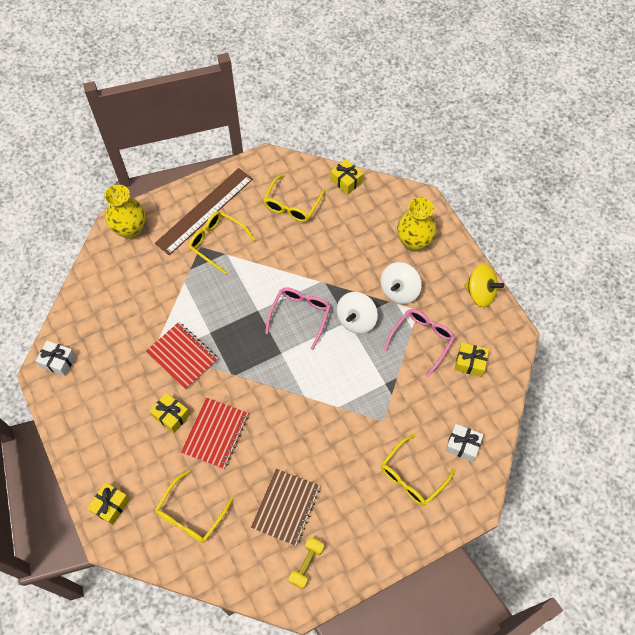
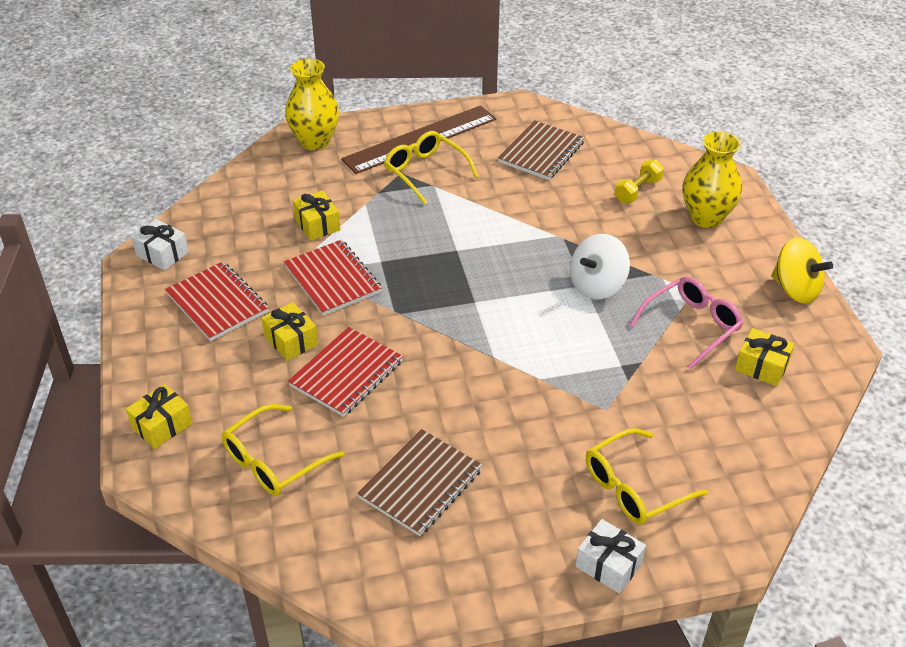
camera: 15 degrees right, 20 degrees down
yellow glasses [263,174,325,222] -> brown notebook [498,120,585,180]
pink glasses [265,287,331,350] -> none
yellow dumbbell [288,537,324,589] -> yellow dumbbell moved to [615,160,664,203]
yellow gift [330,159,363,195] -> yellow gift moved to [293,190,341,240]
white spinning top [381,262,422,304] -> none
white gift [445,424,483,462] -> white gift moved to [576,519,646,594]
none -> red notebook [165,262,269,341]

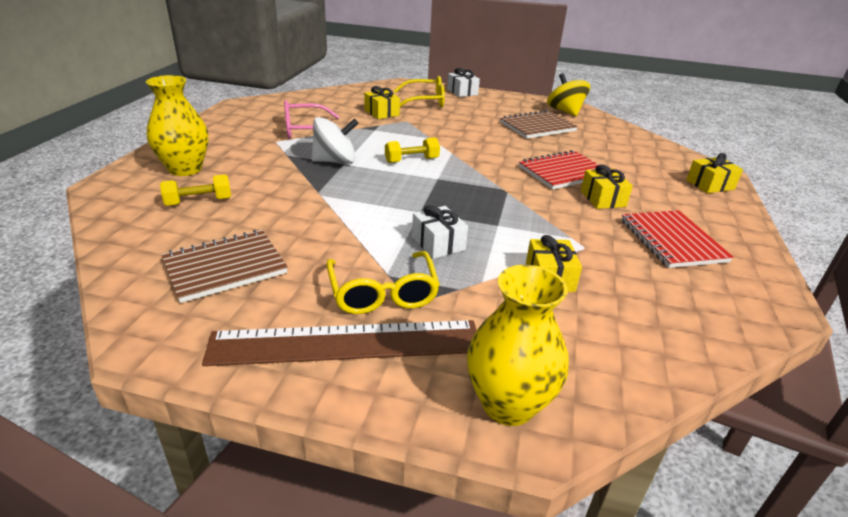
camera: 155 degrees left, 10 degrees down
white gift [132,219,189,270] -> white gift moved to [412,205,468,259]
yellow glasses [222,404,344,496] -> none
red notebook [284,240,382,316] -> none
yellow gift [735,328,795,386] -> yellow gift moved to [364,86,400,119]
yellow spinning top [771,238,833,303] -> yellow spinning top moved to [547,73,590,116]
none -> yellow dumbbell [385,137,440,163]

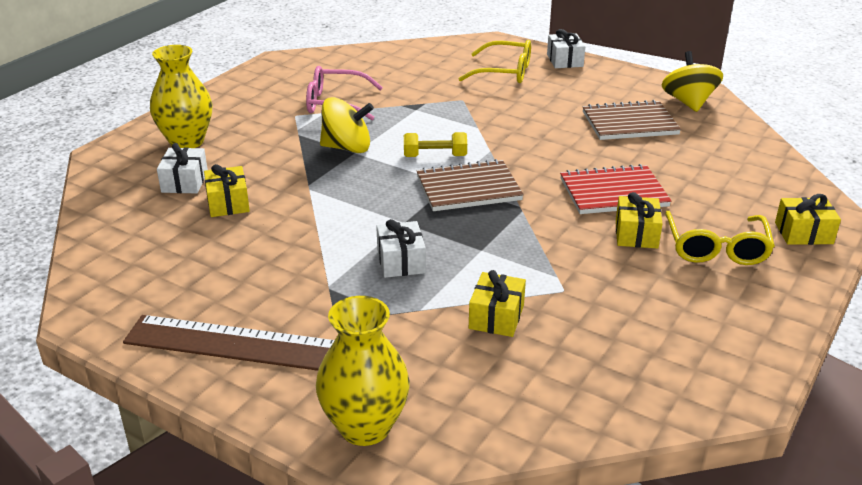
camera: 20 degrees right, 0 degrees up
yellow dumbbell [160,174,231,206] -> white gift [157,143,208,193]
brown notebook [161,230,288,303] -> brown notebook moved to [416,159,524,211]
white spinning top [311,117,359,163] -> yellow spinning top [320,97,374,153]
yellow glasses [326,251,440,314] -> yellow glasses moved to [665,211,775,265]
yellow gift [364,86,400,119] -> yellow gift moved to [204,164,250,217]
red notebook [621,210,734,268] -> none

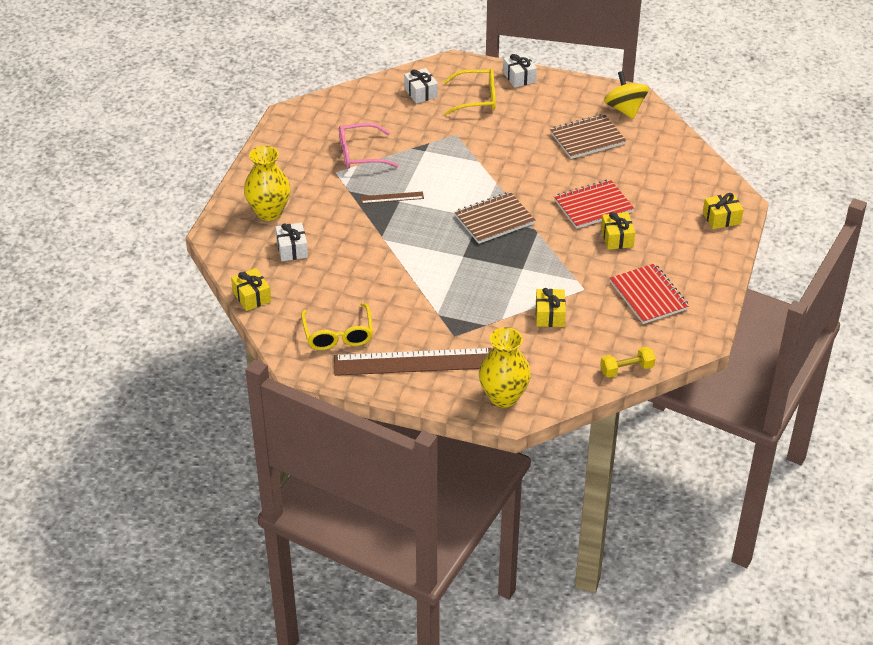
camera: 15 degrees left, 10 degrees up
yellow gift [204,164,250,217] -> yellow gift moved to [231,268,271,311]
yellow spinning top [320,97,374,153] -> brown ruler [360,192,424,204]
white gift [376,219,426,278] -> white gift moved to [404,68,438,104]
yellow dumbbell [404,132,467,157] -> yellow dumbbell moved to [600,346,655,377]
yellow glasses [665,211,775,265] -> yellow glasses moved to [301,303,373,350]
none -> red notebook [610,263,689,324]

